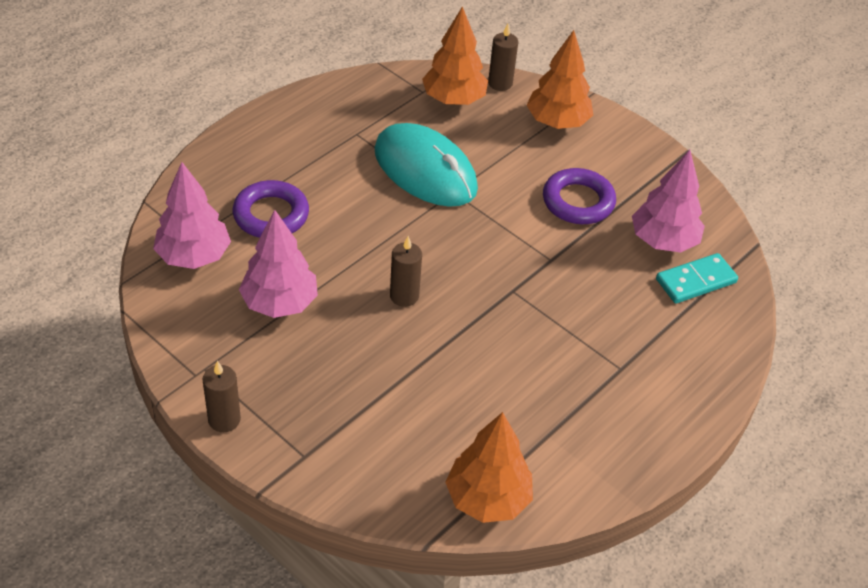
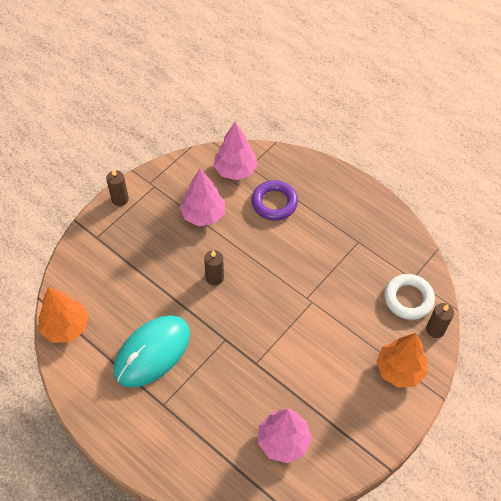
camera: 90 degrees right, 10 degrees up
turquoise mouse [375,123,478,207] -> turquoise mouse moved to [114,315,190,388]
orange tree [422,6,488,105] -> white ring [384,274,435,320]
purple ring [543,168,616,224] -> none
turquoise domino [656,253,738,303] -> none

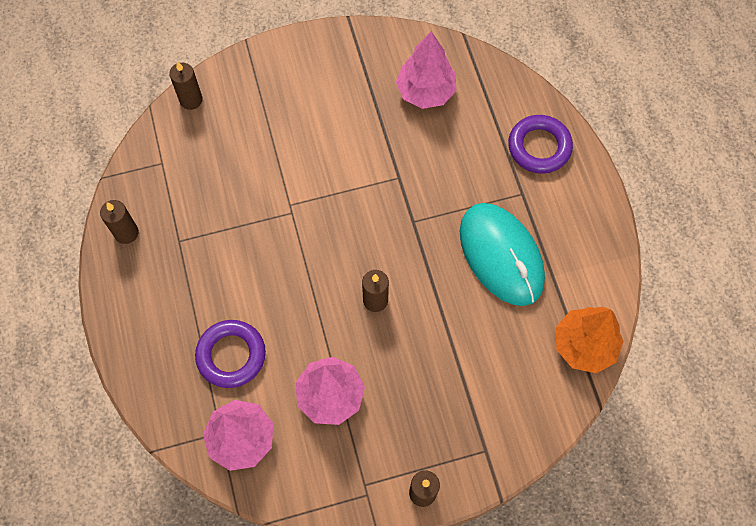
camera: 145 degrees left, 10 degrees up
turquoise mouse [114,315,190,388] -> turquoise mouse turned 75 degrees clockwise [460,203,545,306]
orange tree [376,333,427,388] -> none
white ring [384,274,435,320] -> none
none -> brown candle [100,200,139,244]
none -> purple ring [508,115,573,174]

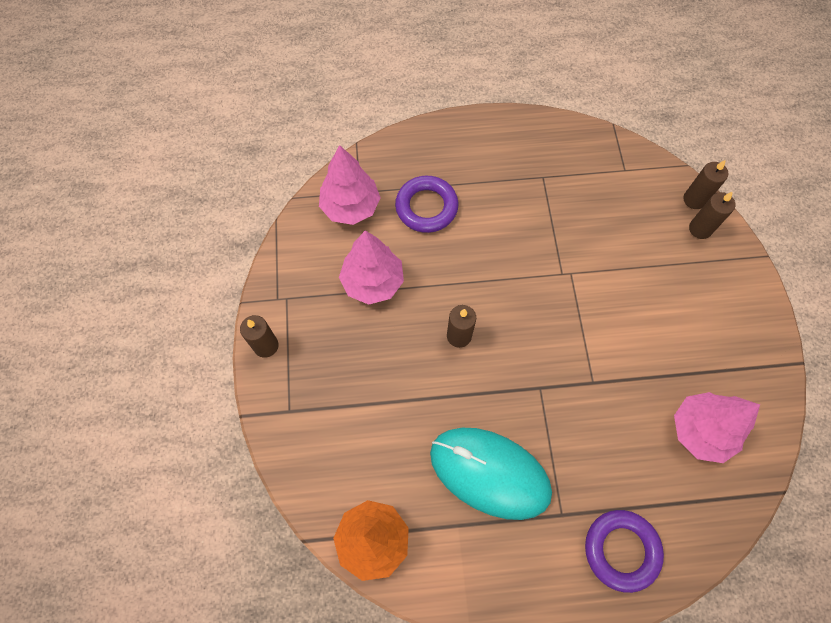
camera: 100 degrees right, 0 degrees up
brown candle [100,200,139,244] -> brown candle moved to [689,192,735,239]
turquoise mouse [460,203,545,306] -> turquoise mouse turned 45 degrees clockwise [430,428,552,520]

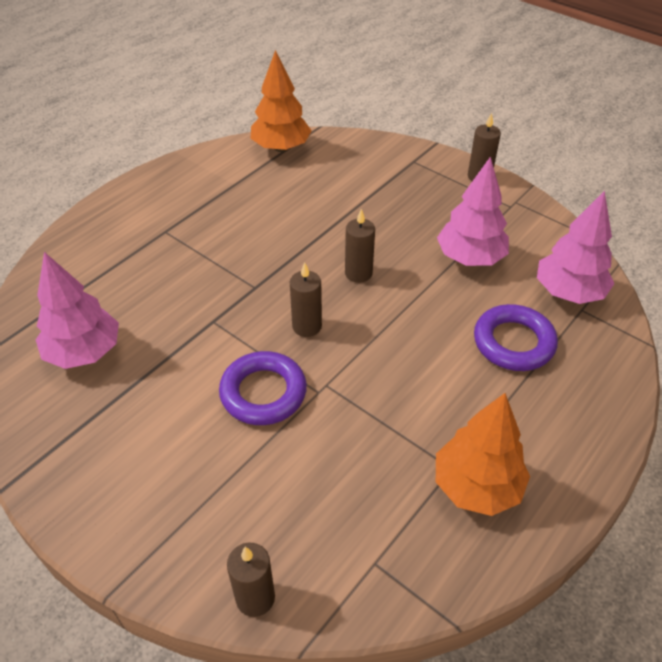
camera: 135 degrees right, 20 degrees down
turquoise mouse [430,428,552,520] -> none
purple ring [585,510,664,593] -> purple ring moved to [219,351,307,425]
brown candle [689,192,735,239] -> brown candle moved to [290,262,322,337]
none -> orange tree [436,393,530,516]

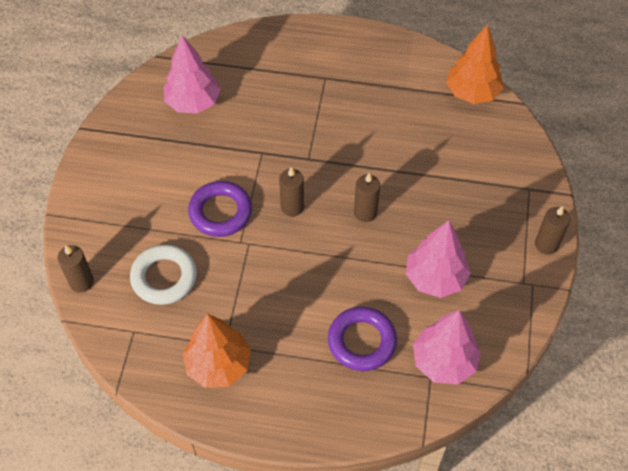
camera: 60 degrees right, 10 degrees up
none -> white ring [130,244,197,305]

